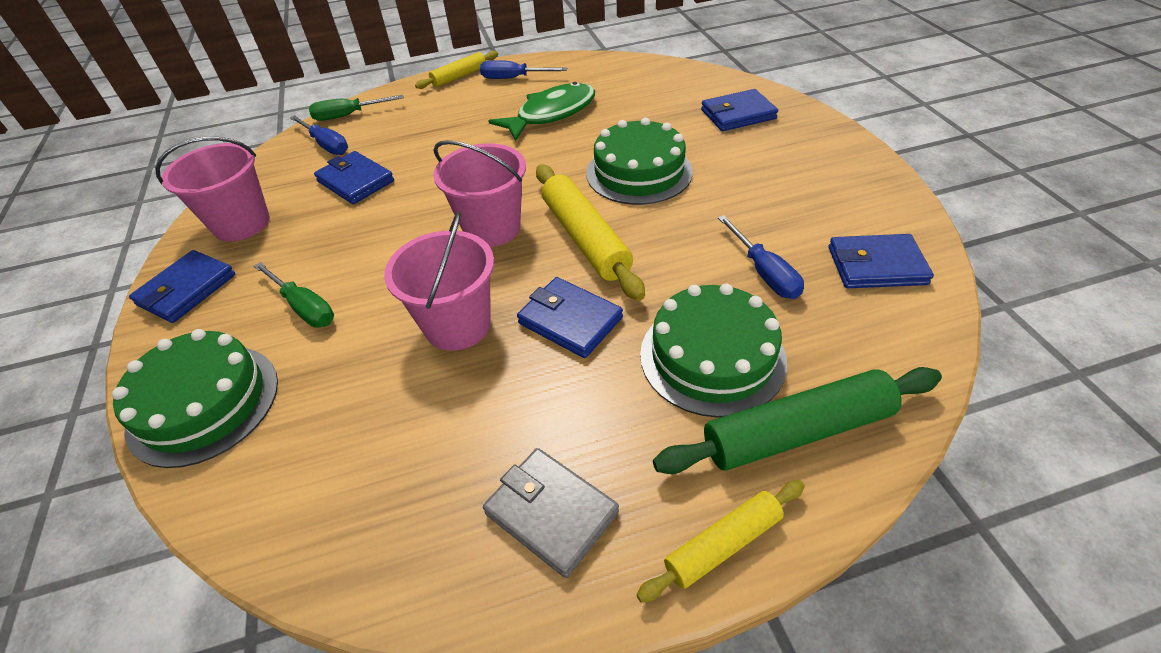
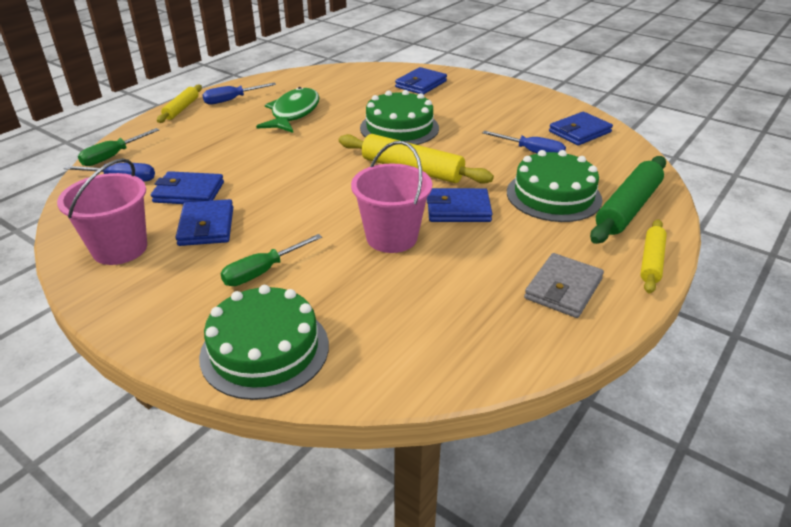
camera: 40 degrees left, 10 degrees down
blue wallet [129,250,235,323] -> blue wallet moved to [175,199,233,246]
green screwdriver [254,262,334,328] -> green screwdriver turned 135 degrees clockwise [221,234,322,286]
pink bucket [433,140,526,247] -> none
grey wallet [483,448,619,578] -> grey wallet turned 60 degrees counterclockwise [524,253,604,318]

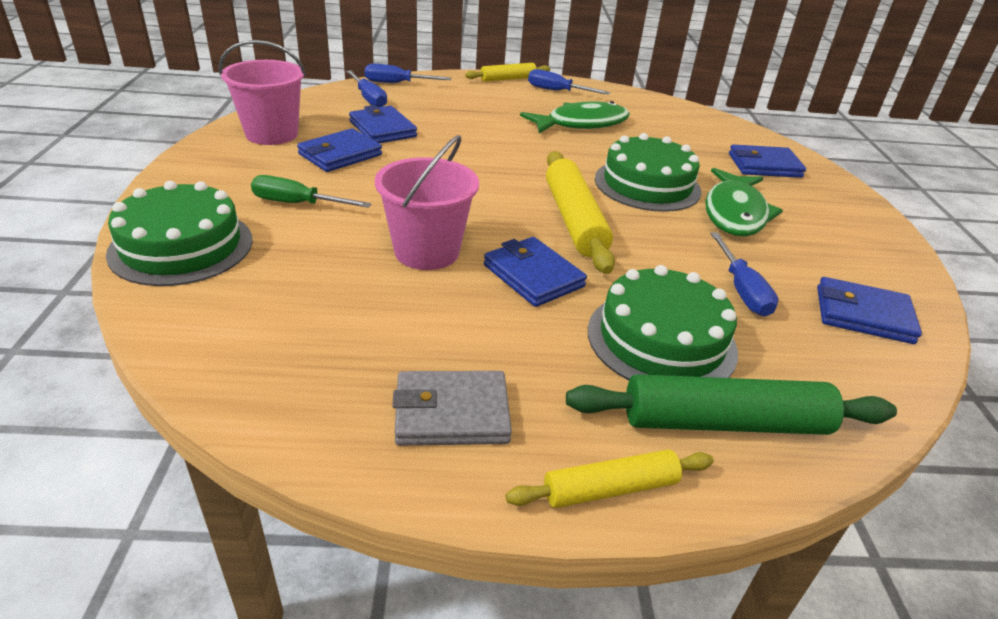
camera: 50 degrees right, 0 degrees up
green screwdriver [78,128,159,166] -> blue screwdriver [365,64,452,83]
none -> green fish [705,168,783,236]

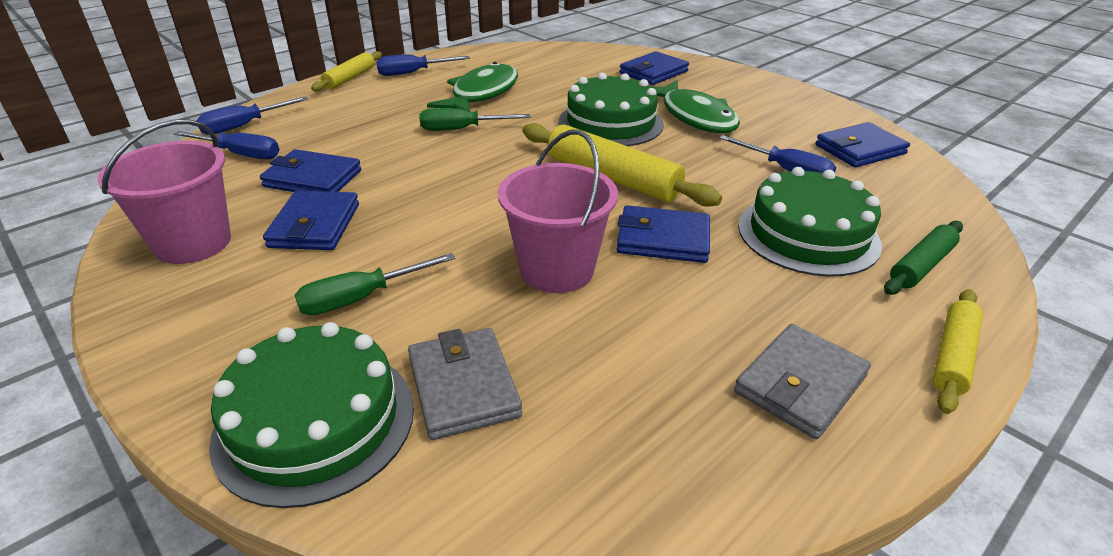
camera: 40 degrees left, 0 degrees up
green rolling pin [566,374,897,435] -> green rolling pin [884,221,963,295], size x0.60
none -> grey wallet [408,328,522,440]
none -> green screwdriver [420,108,531,131]

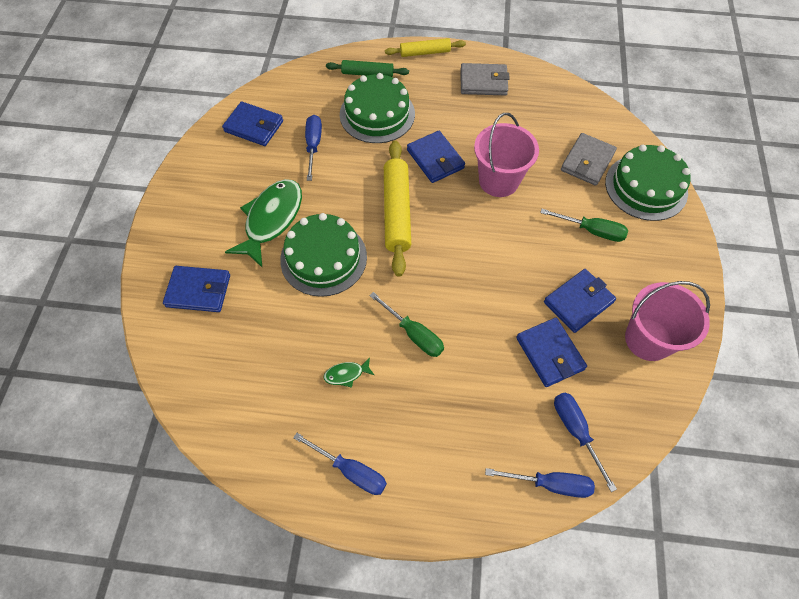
camera: 130 degrees left, 25 degrees up
yellow rolling pin [311,51,382,92] -> none
green fish [427,62,518,112] -> green fish [323,357,374,388], size x0.43

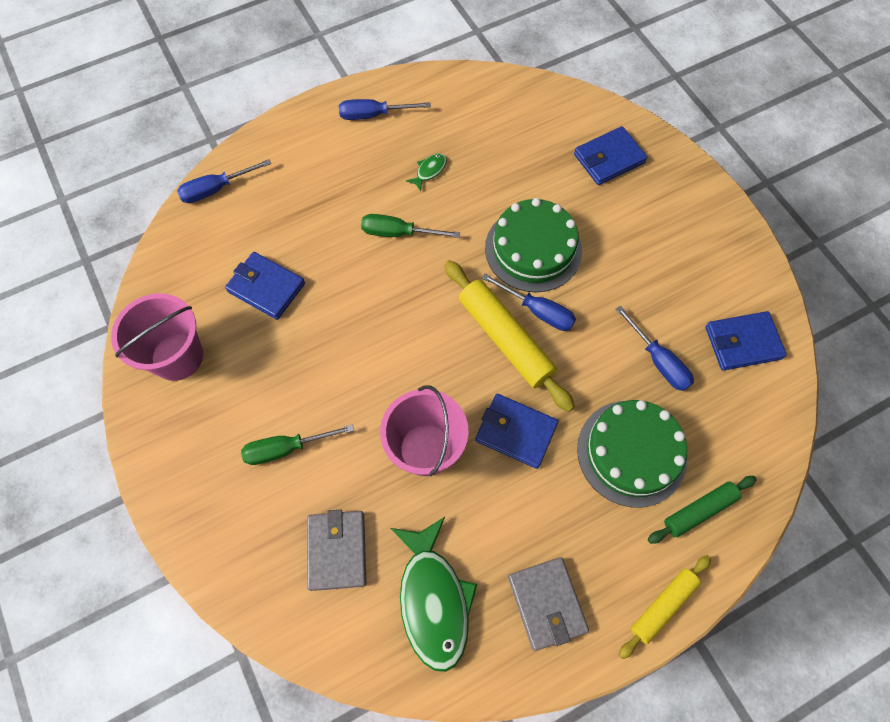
camera: 145 degrees right, 5 degrees up
green fish [225,179,302,267] -> green fish moved to [390,517,477,672]
grey wallet [461,63,510,96] -> grey wallet turned 75 degrees counterclockwise [508,557,589,651]
blue wallet [544,269,616,333] -> none
blue screwdriver [554,392,617,492] -> blue screwdriver moved to [482,274,576,331]
green cake [605,145,691,221] -> none

